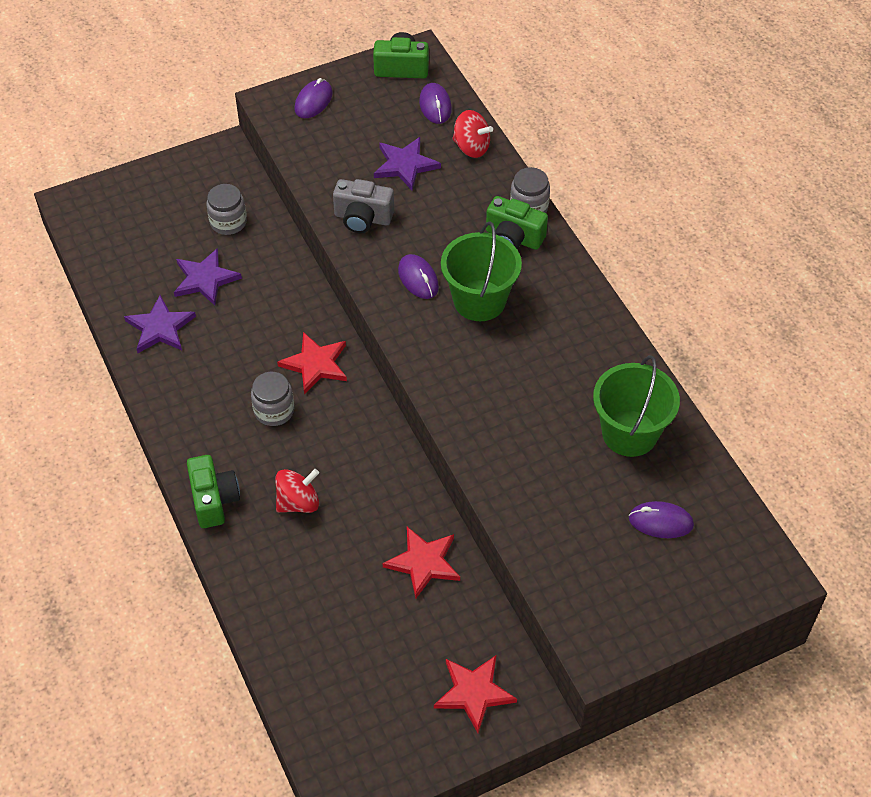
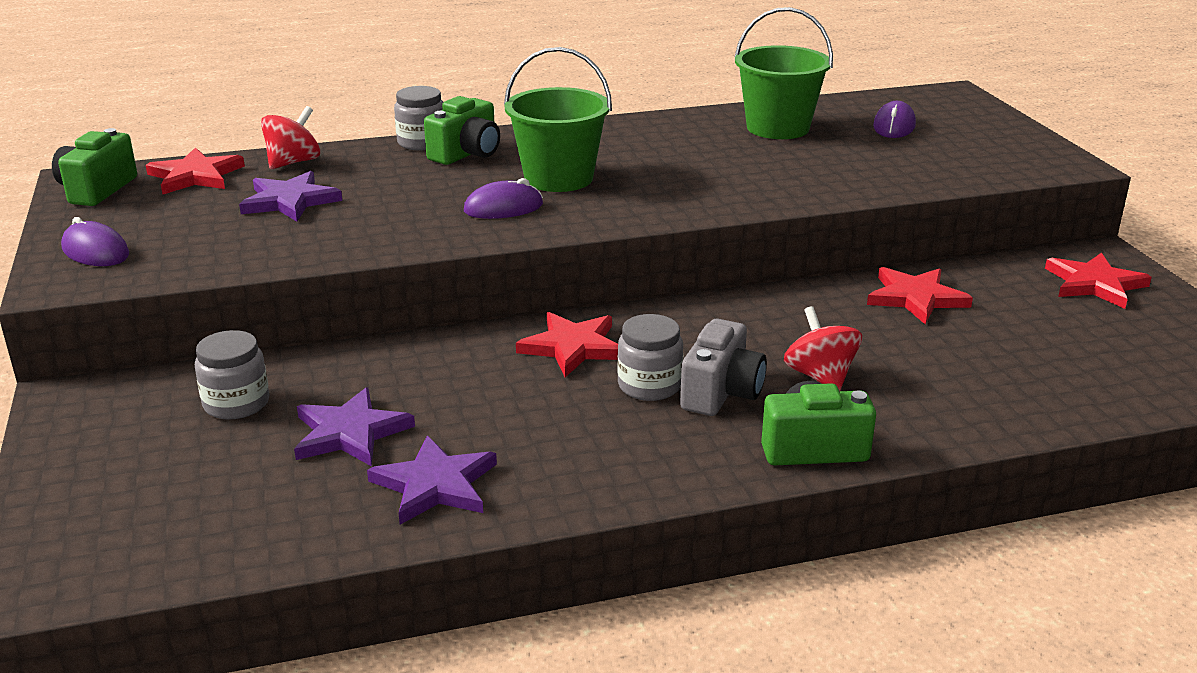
camera: 80 degrees left, 25 degrees down
grey camera [333,179,394,233] -> grey camera moved to [680,319,767,416]
purple mouse [419,83,452,124] -> red star [146,147,245,195]

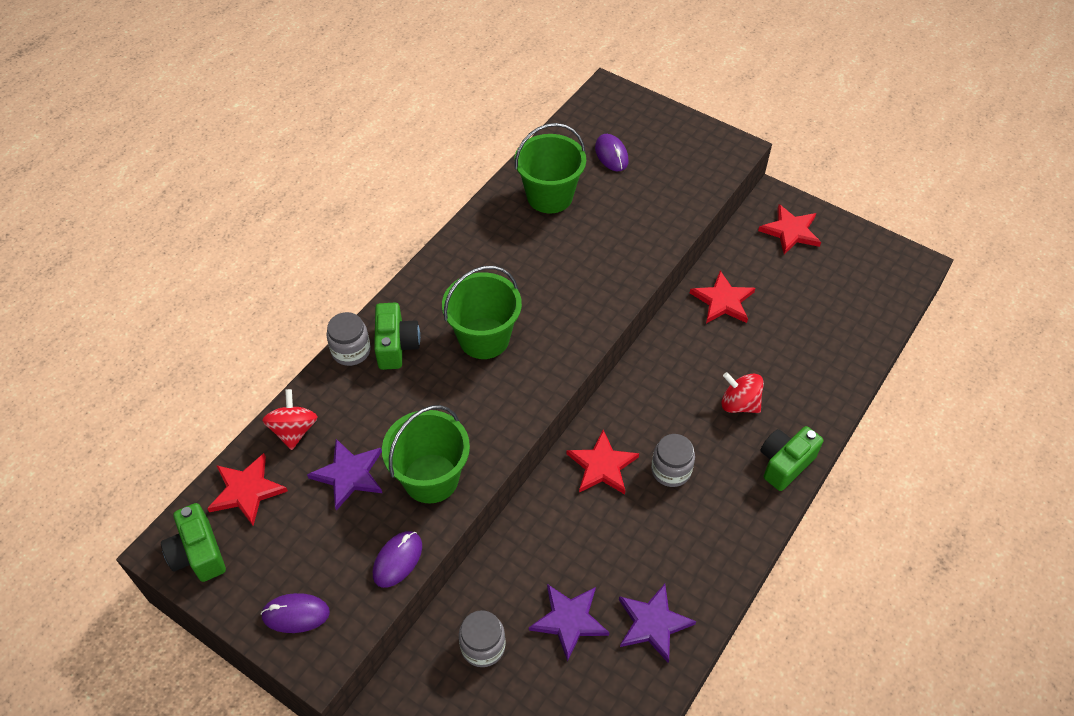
camera: 40 degrees left, 25 degrees up
purple mouse [464,178,543,219] -> purple mouse moved to [373,531,422,588]
grey camera [680,319,767,416] -> none
none -> green bucket [382,405,470,503]

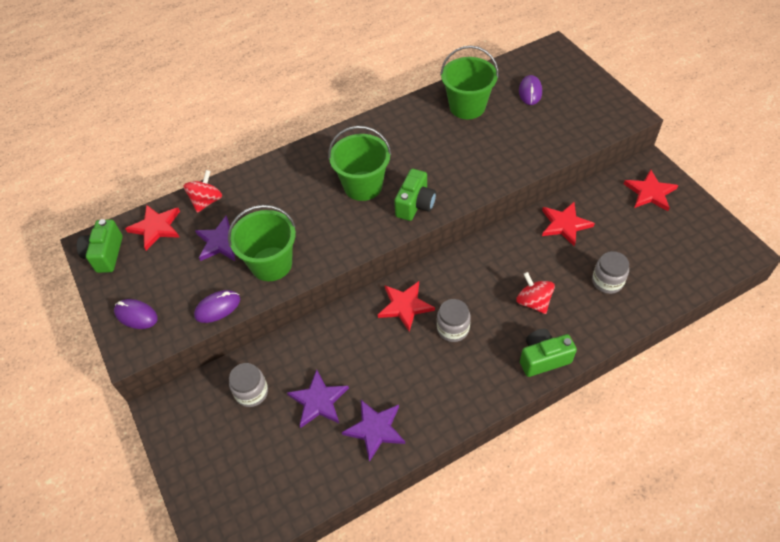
camera: 30 degrees right, 0 degrees up
grey jar [326,312,371,366] -> grey jar moved to [592,251,629,294]
green camera [374,303,420,370] -> green camera moved to [394,169,436,221]

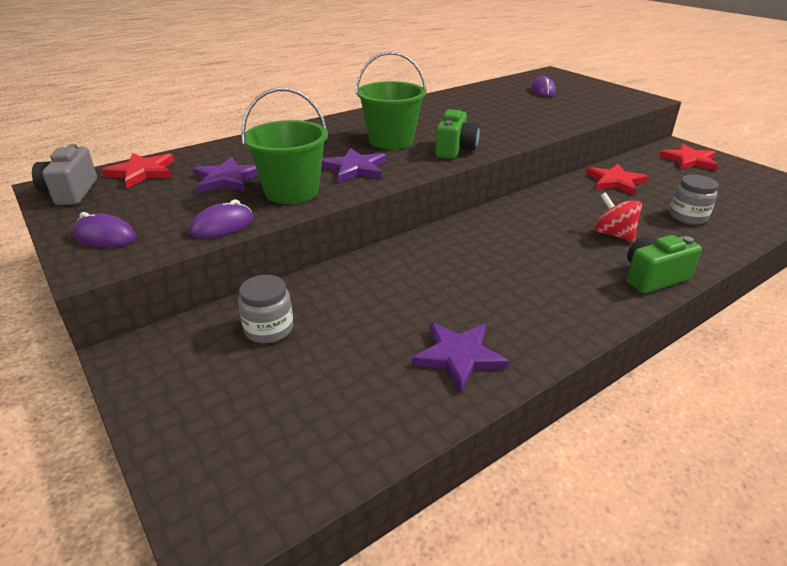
camera: 10 degrees left, 20 degrees down
green camera [77,219,123,273] -> grey camera [32,144,97,205]
red spinning top [183,170,222,213] -> none
purple star [287,369,349,428] -> purple star moved to [321,148,386,183]
red star [378,281,435,332] -> none
grey jar [437,299,471,342] -> none
green bucket [440,46,499,119] -> none

